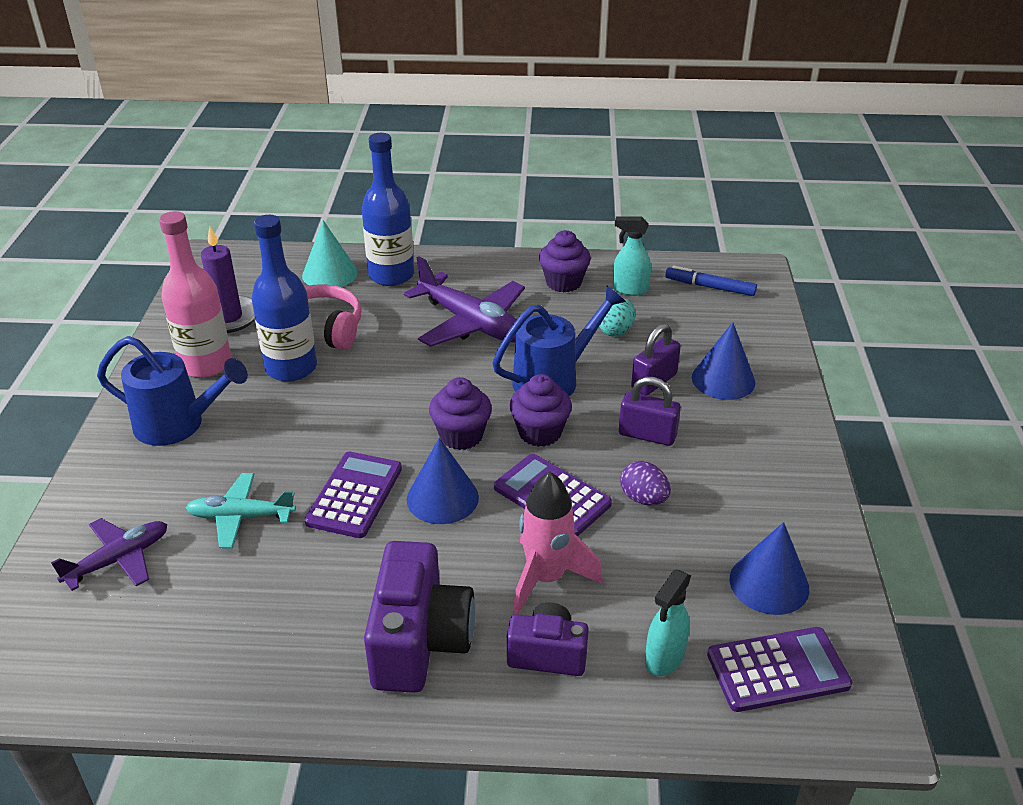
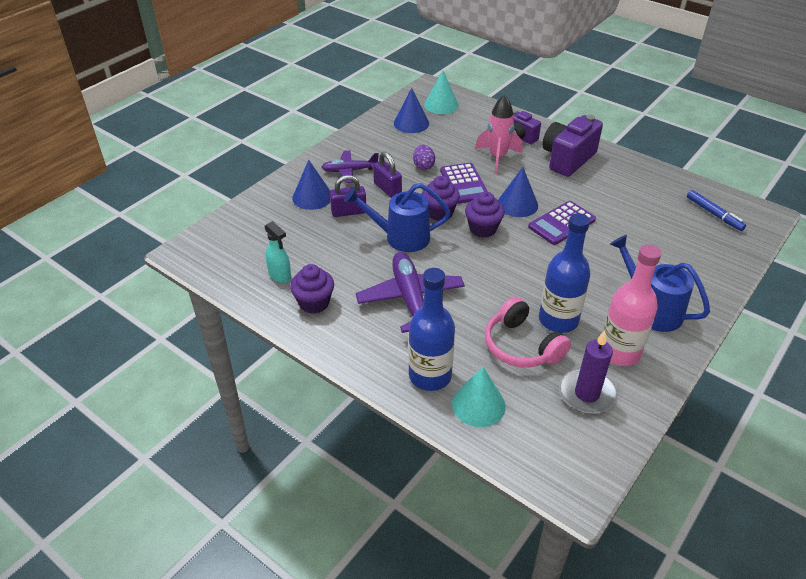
camera: 145 degrees left, 5 degrees up
purple plane [51,518,167,591] -> purple plane moved to [322,150,379,183]
turquoise plane [186,473,296,548] -> none
turquoise egg [599,299,635,337] -> none
turquoise spray bottle [645,570,691,676] -> none
blue marker [665,265,757,296] -> blue marker moved to [687,190,746,231]
purple calculator [707,627,852,712] -> turquoise cone [424,70,459,114]

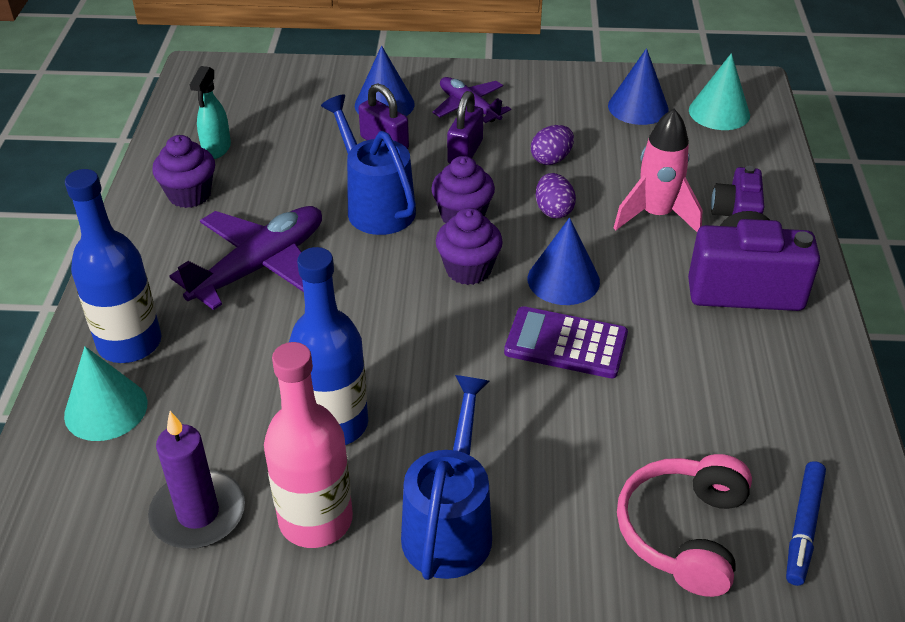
camera: 55 degrees right, 0 degrees up
purple calculator [440,163,488,204] -> purple egg [536,173,576,219]
pink headphones [485,297,571,368] -> pink headphones moved to [617,454,752,597]

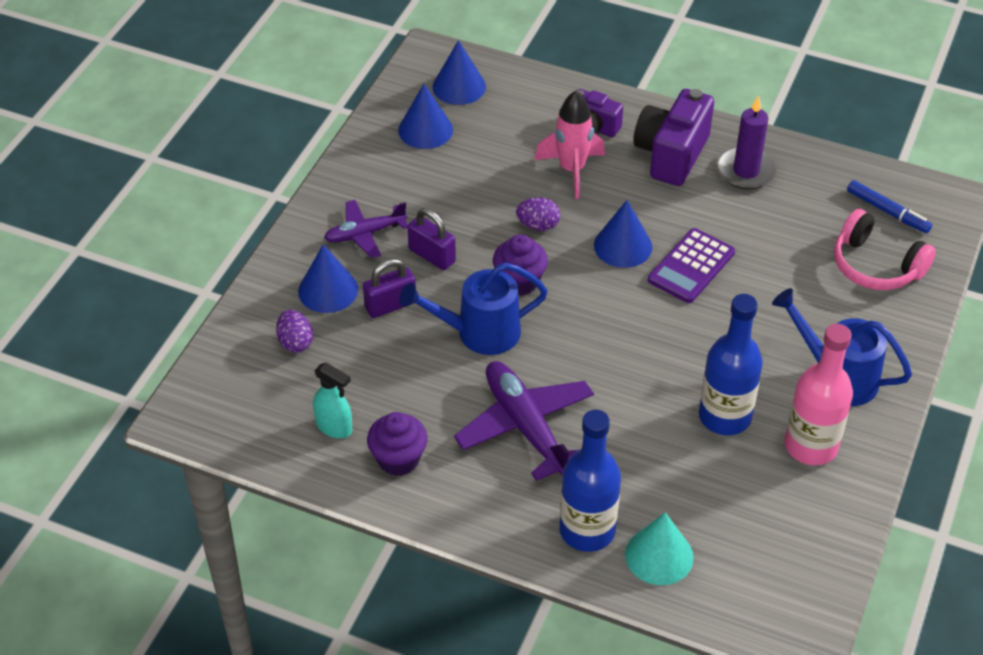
camera: 70 degrees left, 5 degrees up
purple candle [148,411,245,549] -> purple candle moved to [717,95,777,190]
purple cupcake [436,208,503,285] -> none
purple egg [531,125,574,165] -> purple egg moved to [276,310,313,353]
turquoise cone [689,53,750,130] -> blue cone [432,40,486,105]

